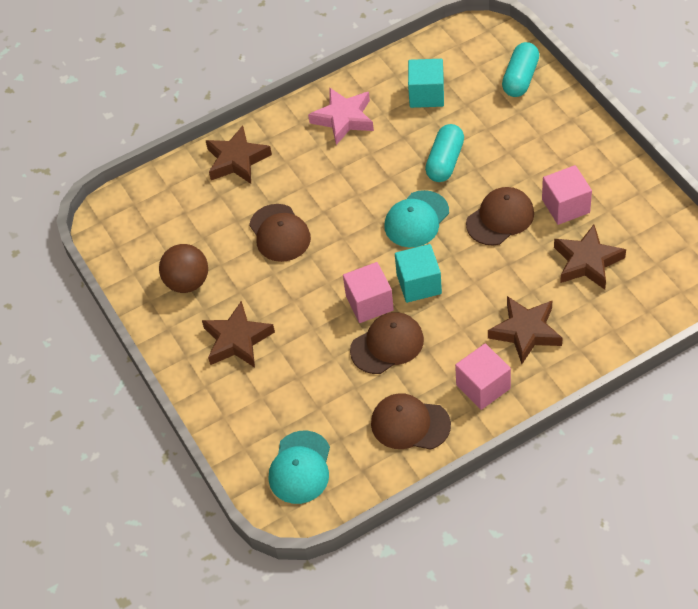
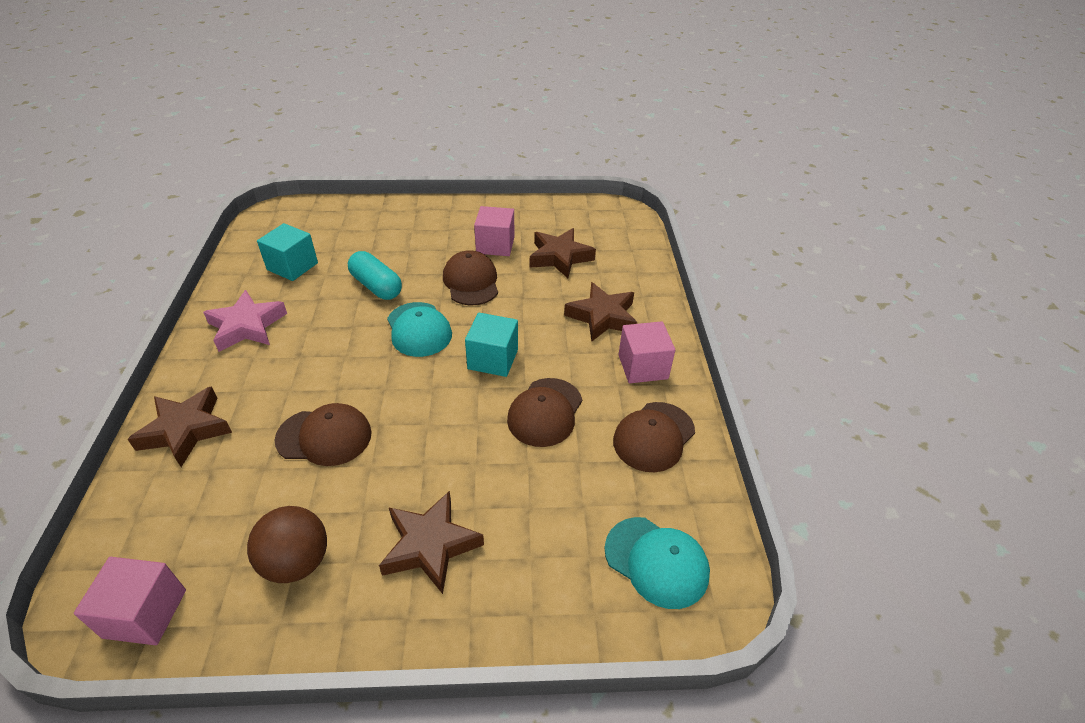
camera: 70 degrees left, 10 degrees down
pink cube [343,262,394,323] -> pink cube moved to [74,557,186,645]
brown cap [350,312,424,374] -> brown cap turned 150 degrees counterclockwise [507,378,582,447]
turquoise capsule [502,42,539,97] -> none

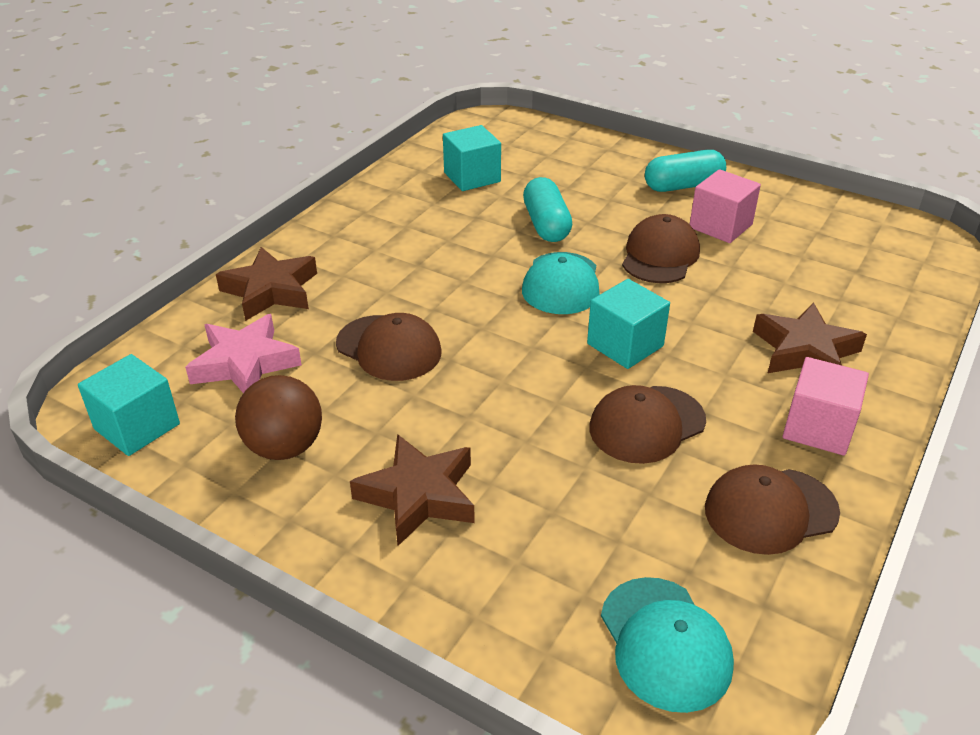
camera: 35 degrees right, 5 degrees down
pink cube [74,557,186,645] -> turquoise cube [78,354,180,456]
pink star [203,290,287,352] -> pink star moved to [185,314,302,393]
brown star [530,228,596,278] -> none
none -> turquoise capsule [645,150,726,192]

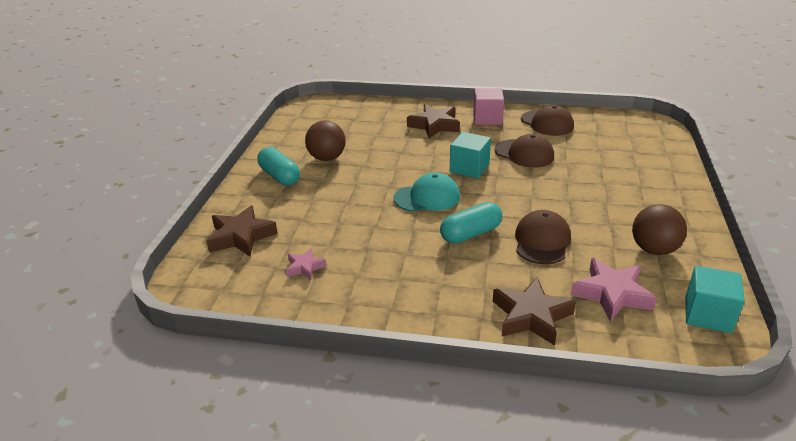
camera: 110 degrees left, 5 degrees down
brown star [350,434,475,546] -> brown star moved to [206,205,278,256]
turquoise cube [443,125,501,191] -> pink star [286,248,327,280]
turquoise capsule [523,177,572,242] -> turquoise capsule moved to [440,202,502,244]
turquoise cap [601,577,734,713] -> none
brown cap [622,214,700,283] -> none
pink cube [689,169,761,243] -> brown ball [305,121,346,161]

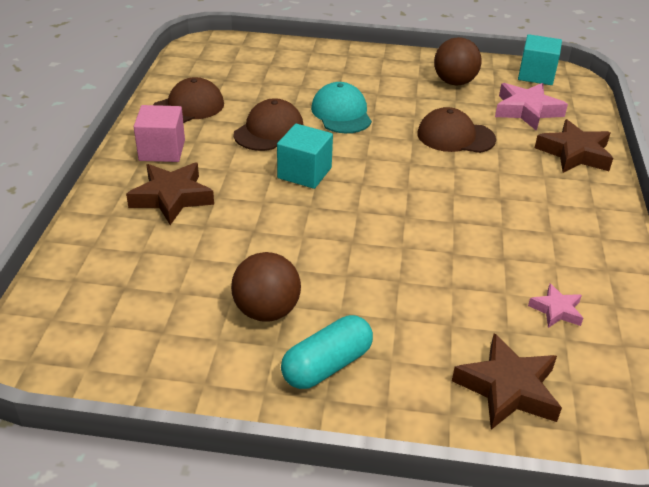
camera: 95 degrees left, 5 degrees up
turquoise cap [393,172,460,212] -> turquoise cap moved to [311,82,372,133]
turquoise capsule [440,202,502,244] -> none

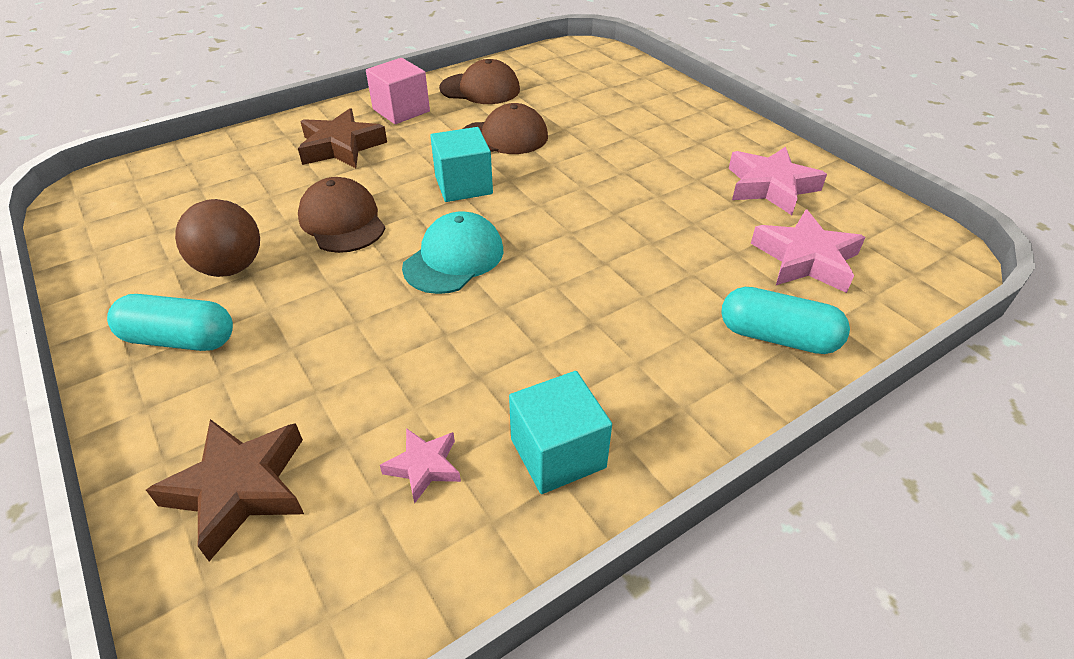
camera: 50 degrees right, 5 degrees up
turquoise cap [311,82,372,133] -> turquoise cap moved to [402,211,503,294]
brown cap [417,107,496,153] -> brown cap moved to [298,177,385,253]
brown ball [434,37,482,85] -> pink star [729,146,827,215]
turquoise cube [518,34,562,85] -> turquoise cube moved to [509,371,612,494]
brown star [535,119,613,173] -> turquoise capsule [721,287,850,354]

